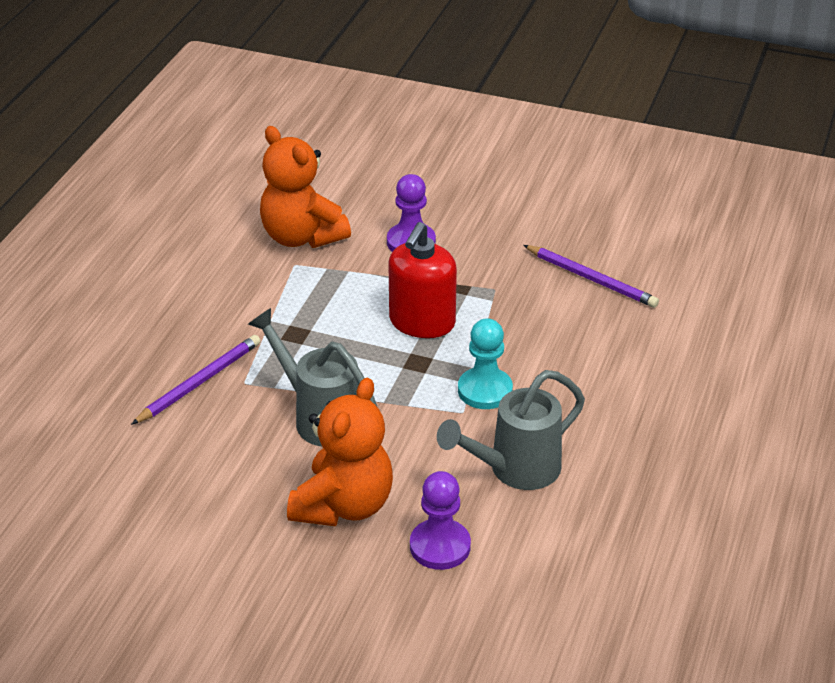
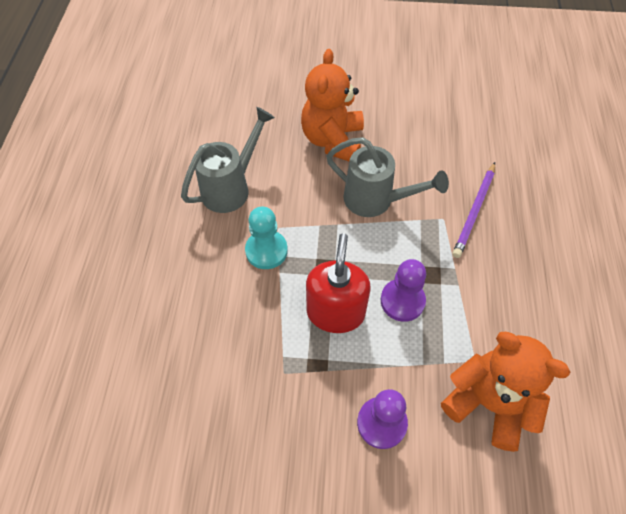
camera: 165 degrees right, 20 degrees up
purple pawn [410,471,471,570] -> purple pawn moved to [381,259,426,322]
purple pencil [523,245,659,308] -> none

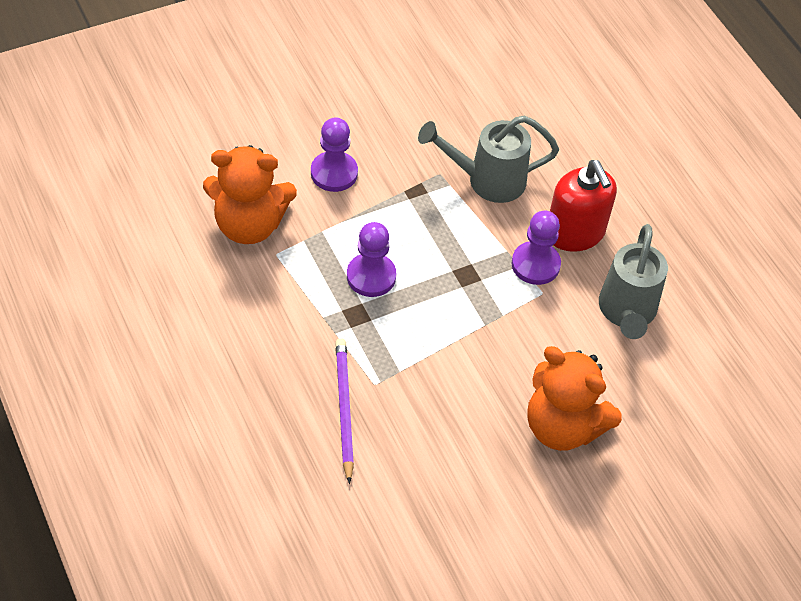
camera: 145 degrees right, 5 degrees down
turquoise pawn [245,207,288,269] -> purple pawn [511,211,561,285]
orange teddy bear [301,49,364,161] -> orange teddy bear turned 150 degrees clockwise [527,346,622,451]
red soap dispenser [306,233,371,333] -> red soap dispenser moved to [550,160,617,252]
grey watering can [326,137,449,217] -> grey watering can moved to [418,115,559,203]

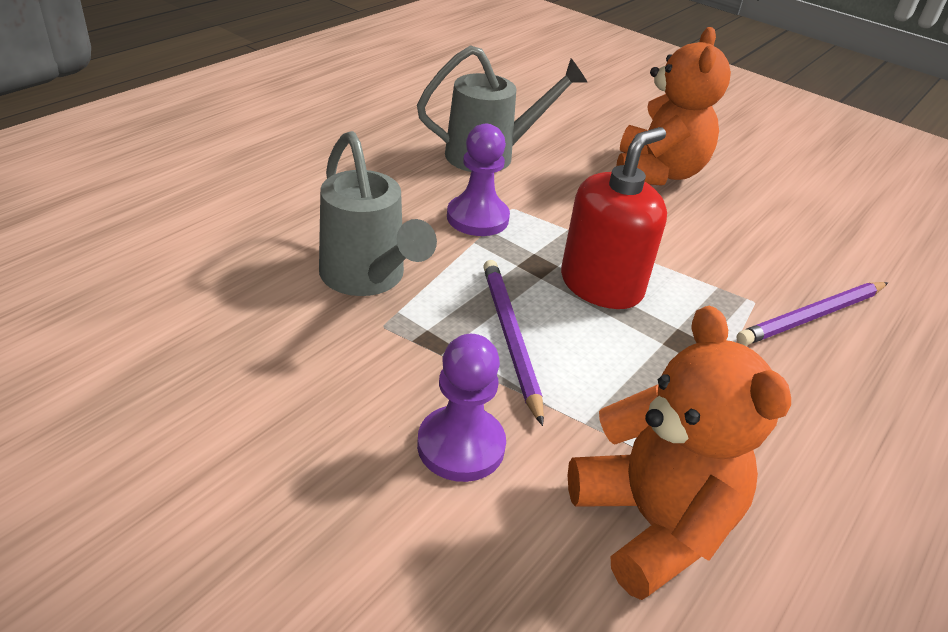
camera: 115 degrees left, 15 degrees down
purple pawn [347,222,396,297] -> none
red soap dispenser [550,160,617,252] -> red soap dispenser moved to [561,127,667,309]
none -> purple pencil [483,260,544,426]

